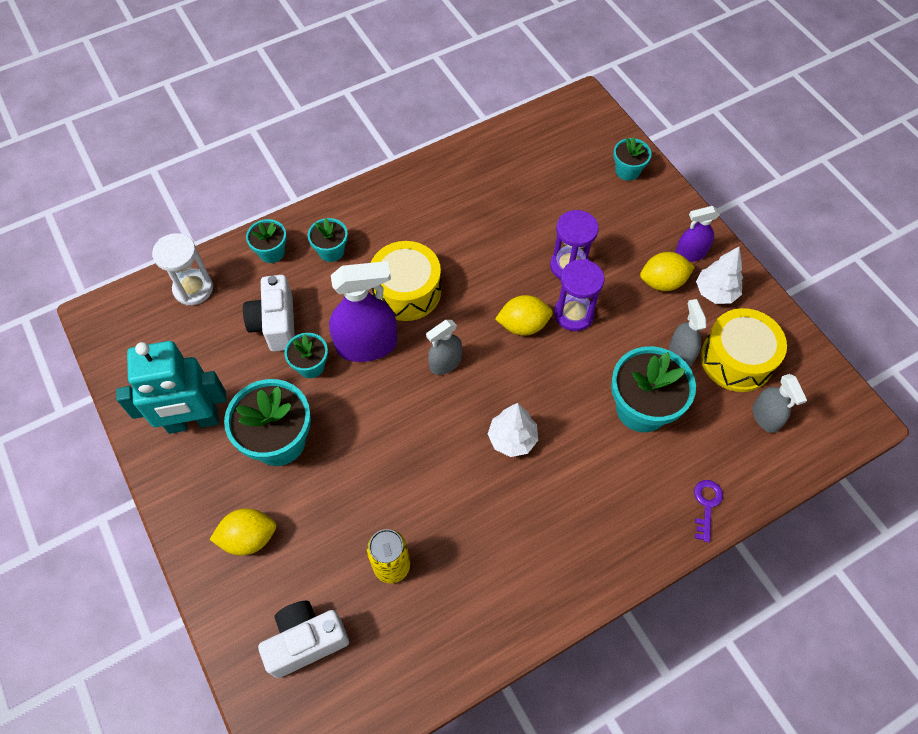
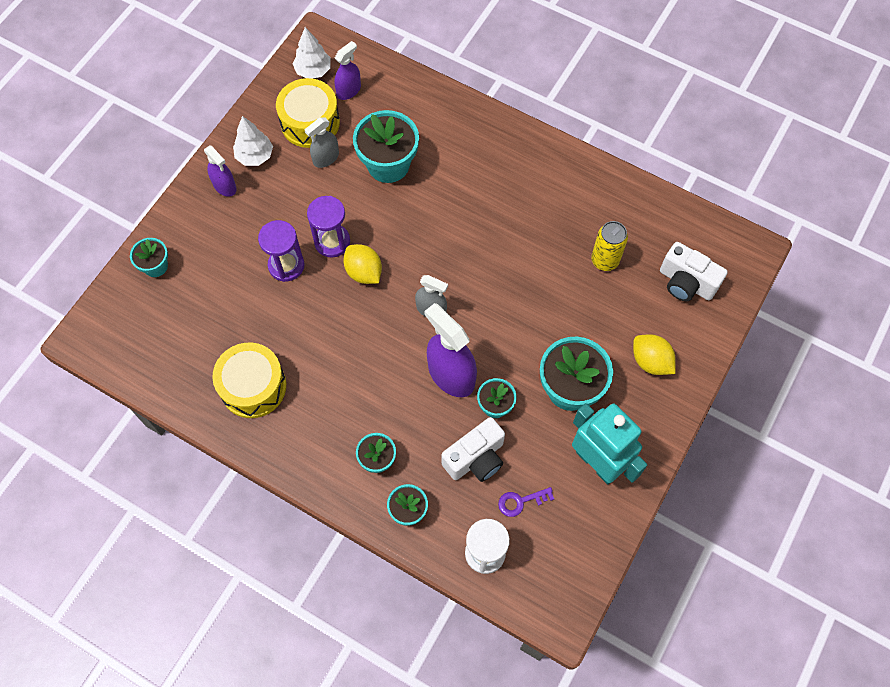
camera: 120 degrees left, 5 degrees up
yellow drum [371,241,441,321] -> yellow drum moved to [212,343,286,418]
white tree [488,403,538,457] -> white tree moved to [293,27,331,79]
yellow lemon [640,252,695,291] -> none
purple key [694,480,723,542] -> purple key moved to [498,487,554,517]
grey spray bottle [753,374,807,433] -> purple spray bottle [335,41,361,100]

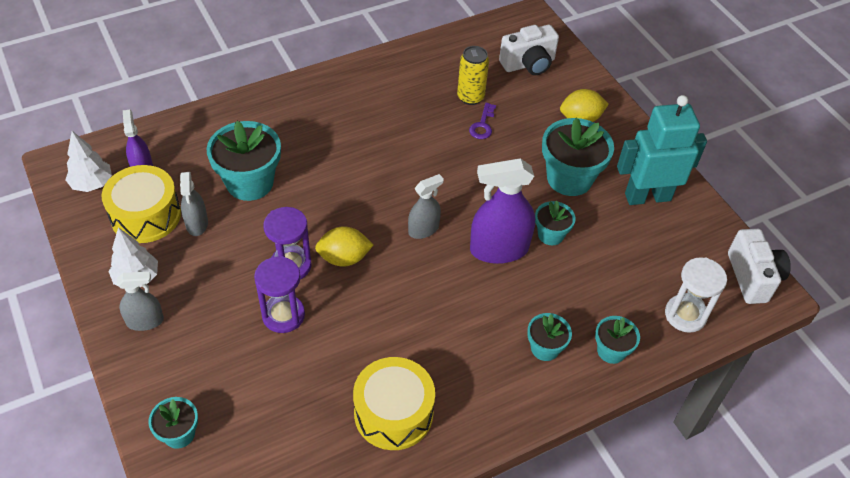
camera: 60 degrees left, 15 degrees down
purple spray bottle [204,145,237,197] -> grey spray bottle [117,272,164,331]
white camera [442,417,505,482] -> white camera moved to [728,229,791,304]
purple key [498,487,554,517] -> purple key moved to [469,103,496,139]

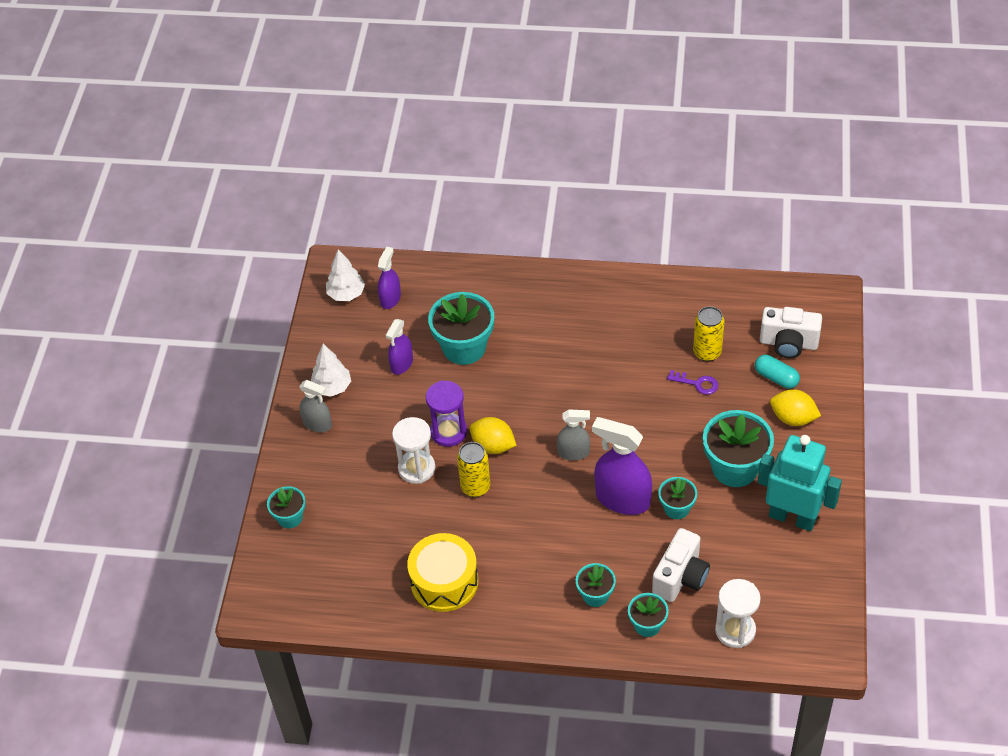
camera: 40 degrees right, 0 degrees up
yellow drum [101,165,181,243] -> none
grey spray bottle [180,172,208,236] -> purple spray bottle [386,319,413,375]
purple hourglass [254,256,305,333] -> white hourglass [392,417,435,484]
purple key [469,103,496,139] -> purple key turned 120 degrees counterclockwise [667,370,718,395]
white camera [728,229,791,304] -> white camera moved to [652,528,710,602]
none -> yellow can [457,442,490,497]
none -> turquoise capsule [755,355,800,389]

